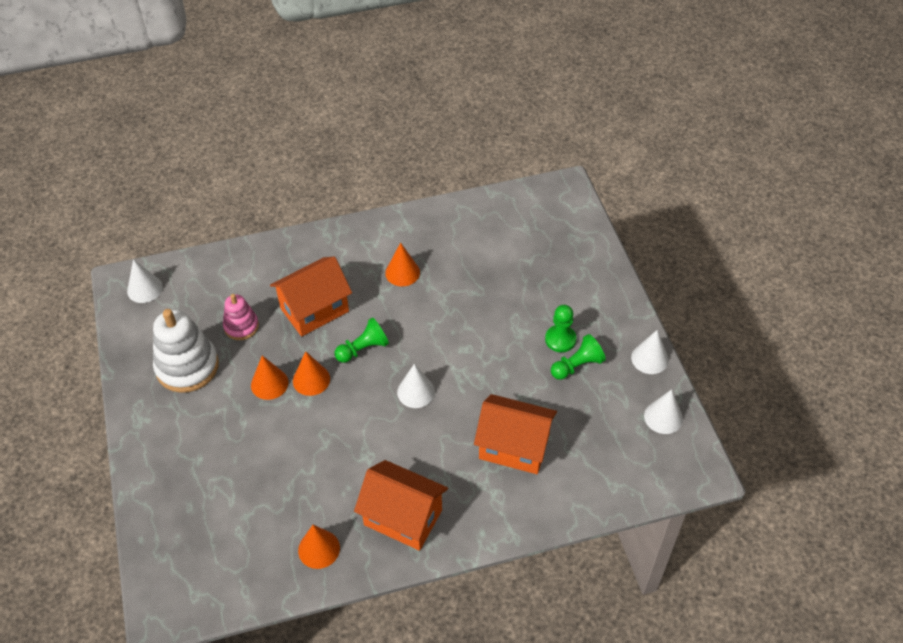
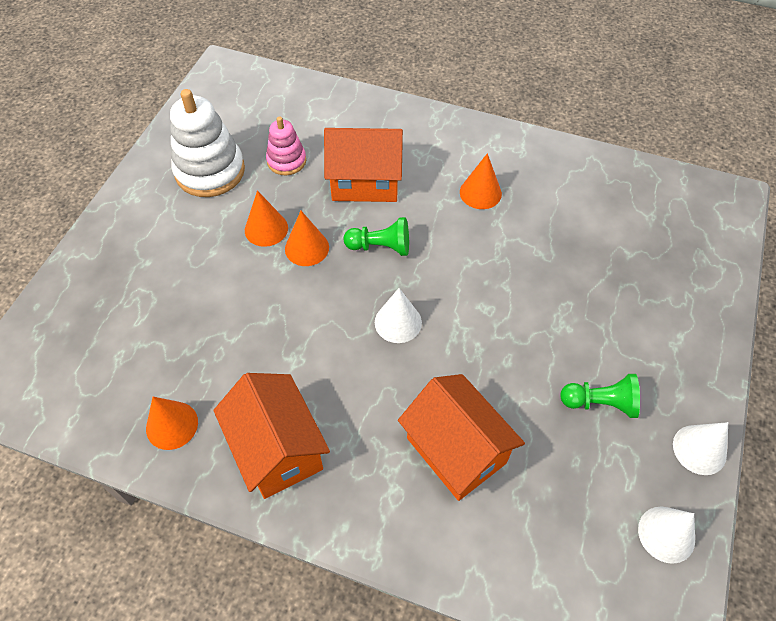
camera: 35 degrees right, 5 degrees up
white cone [127,259,163,303] -> none
green pawn [545,305,577,352] -> none

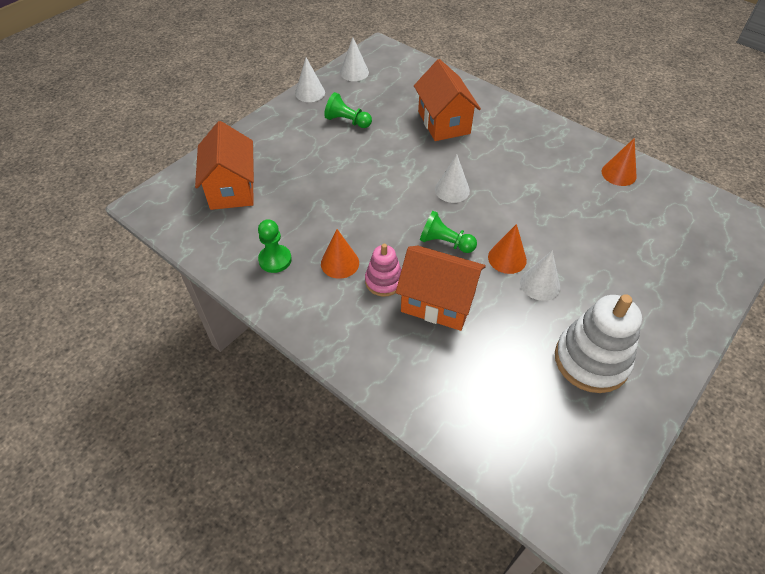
camera: 160 degrees left, 5 degrees down
orange house [213,373,330,499] -> orange house moved to [195,121,254,210]
orange cone [245,190,288,247] -> white cone [520,251,560,301]
pink stacking toy [266,116,306,176] -> pink stacking toy moved to [365,244,401,297]
none -> green pawn [258,219,292,273]

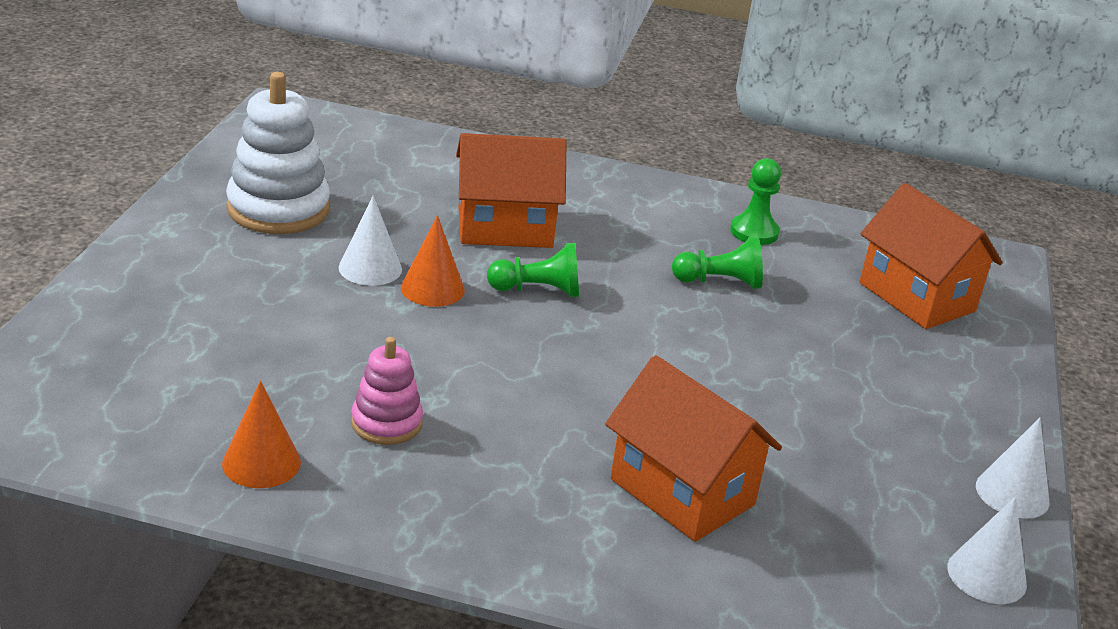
camera: 150 degrees right, 20 degrees down
orange cone [321,229,359,279] -> none
green pawn [324,92,372,128] -> green pawn moved to [672,236,763,289]
pink stacking toy [365,244,401,297] -> pink stacking toy moved to [351,337,423,445]
white cone [435,155,470,203] -> none

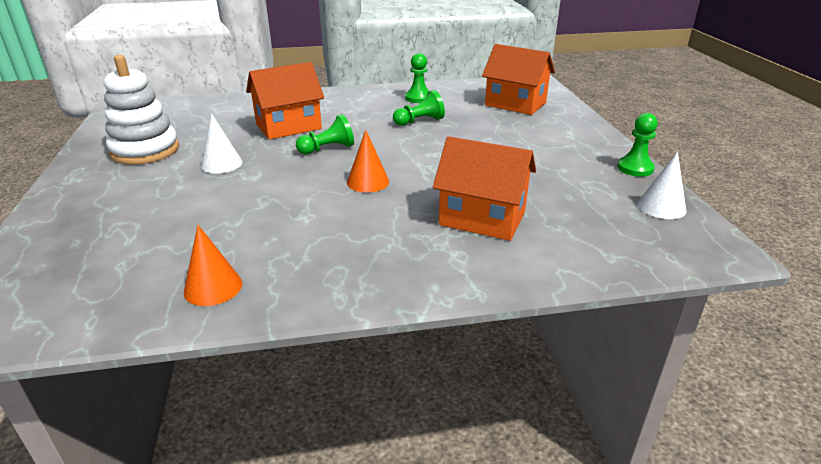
camera: 20 degrees left, 0 degrees up
pink stacking toy [351,337,423,445] -> none
orange cone [401,215,465,307] -> orange cone moved to [347,130,389,193]
white cone [976,418,1049,519] -> green pawn [617,113,658,177]

